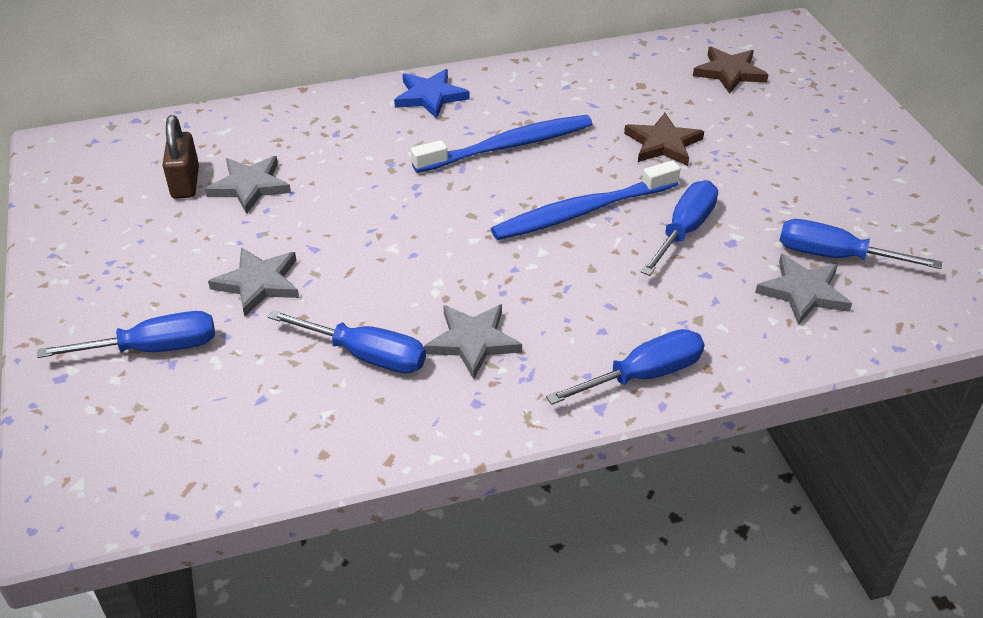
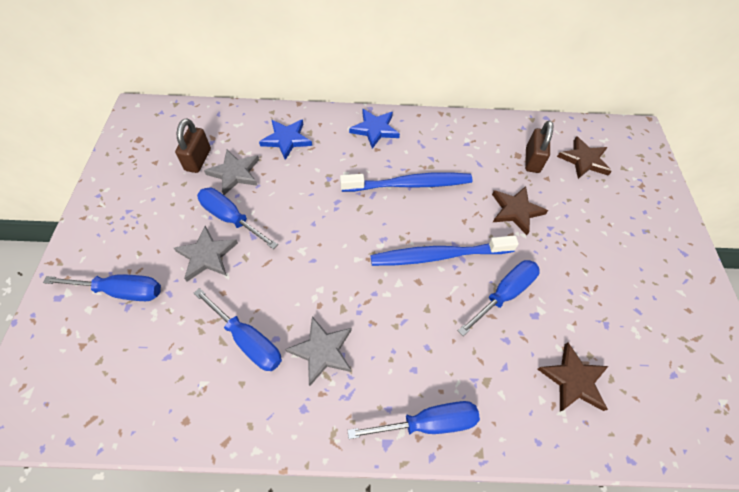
camera: 15 degrees right, 15 degrees up
grey star [755,253,852,325] -> brown star [537,342,609,411]
blue screwdriver [780,219,942,269] -> blue screwdriver moved to [197,188,278,249]
none -> blue star [259,119,312,160]
none -> brown padlock [525,121,553,173]

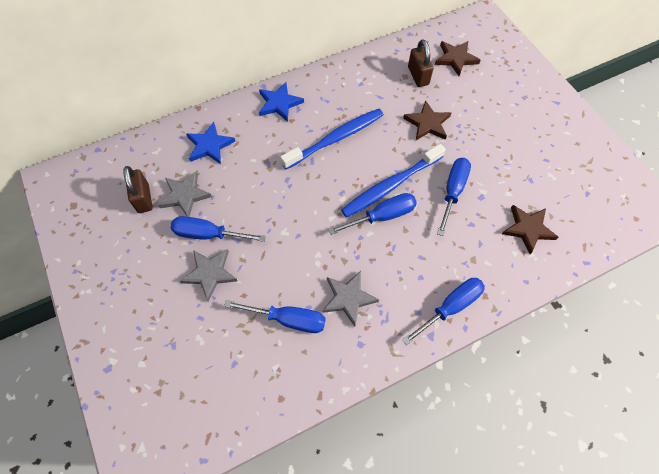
camera: 25 degrees left, 5 degrees up
blue screwdriver [43,274,161,301] -> blue screwdriver moved to [329,193,417,235]

